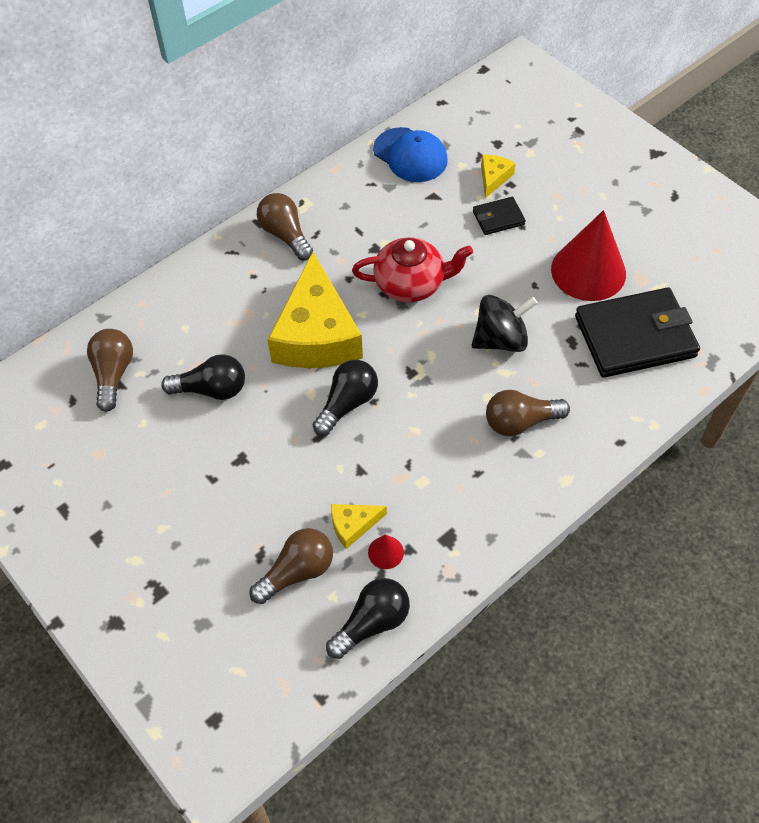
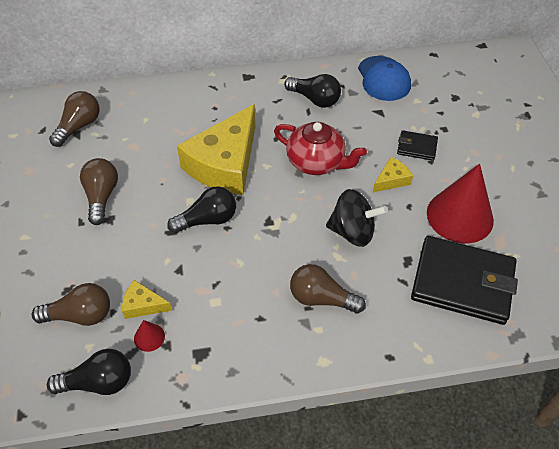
camera: 30 degrees right, 5 degrees down
black light bulb [161,354,245,400] -> black light bulb moved to [284,74,341,108]
brown light bulb [257,193,313,260] -> brown light bulb moved to [80,158,118,225]
yellow cheese [481,155,516,198] -> yellow cheese moved to [373,157,413,192]

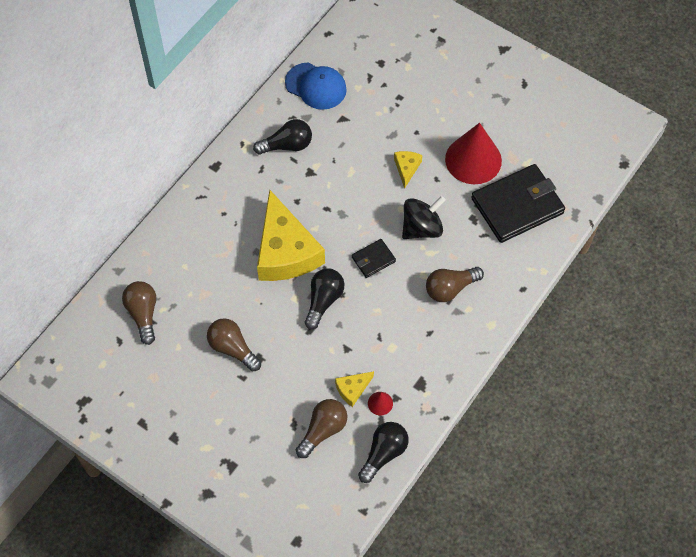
camera: 45 degrees left, 10 degrees up
red teapot [274,122,367,175] -> none
black wallet [397,130,438,161] -> black wallet moved to [352,239,396,278]

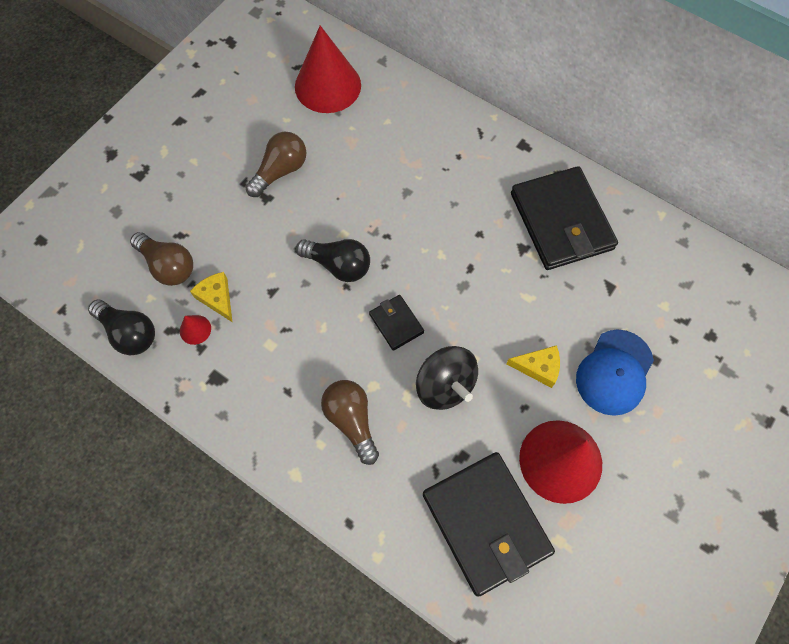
camera: 90 degrees right, 5 degrees up
brown light bulb [122,281,156,345] -> red cone [295,26,361,113]
black light bulb [253,119,312,155] -> black wallet [511,166,618,270]
yellow cheese [257,190,325,281] -> none
blue cap [285,63,347,110] -> blue cap moved to [576,330,654,416]

